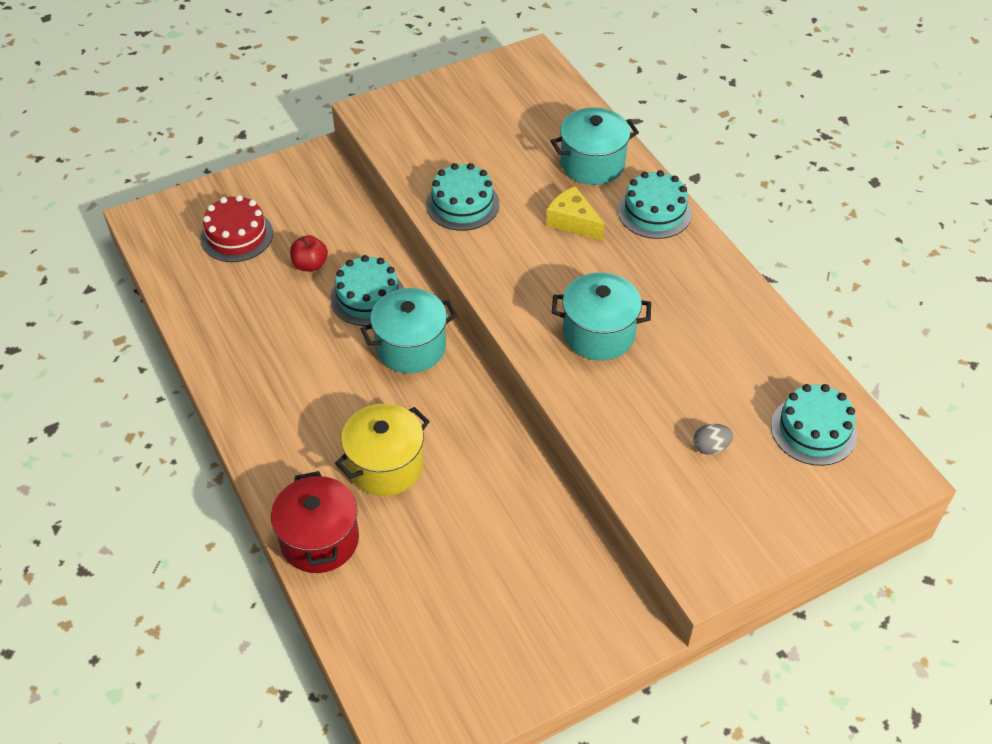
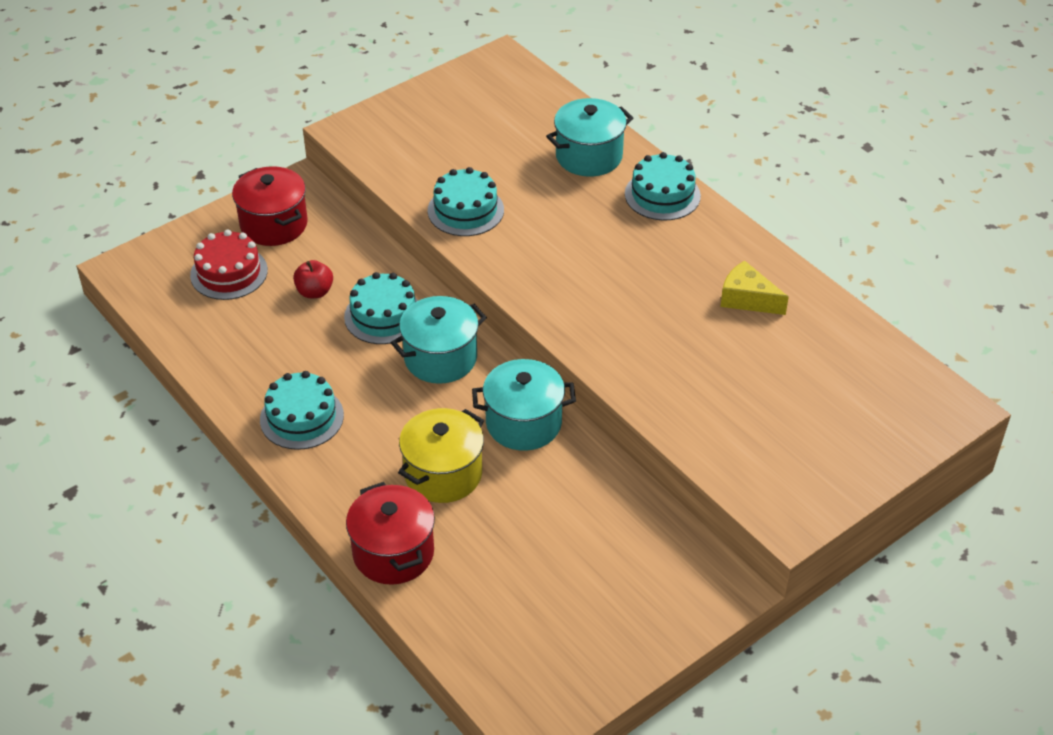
camera: 10 degrees left, 5 degrees down
yellow cheese [546,186,605,241] -> yellow cheese moved to [720,261,789,315]
turquoise pot [552,272,651,360] -> turquoise pot moved to [472,359,576,451]
grey egg [693,424,733,454] -> none
turquoise cake [771,384,857,466] -> turquoise cake moved to [260,371,344,450]
none -> red pot [232,166,308,246]

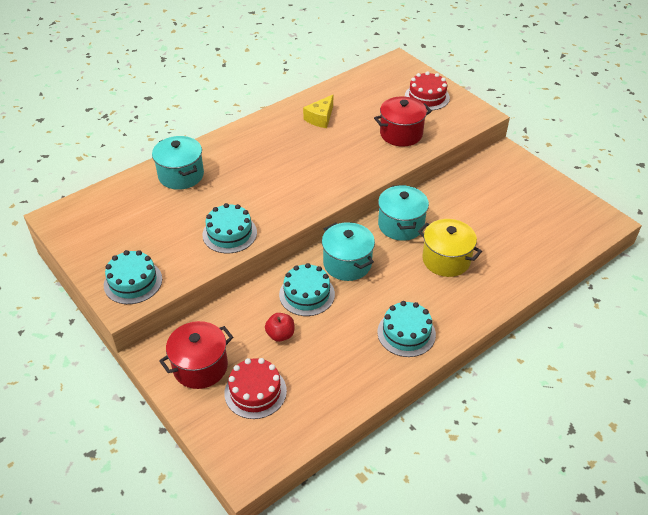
camera: 90 degrees left, 0 degrees up
red pot [346,482,435,585] -> red pot moved to [374,96,432,147]
turquoise cake [625,152,701,221] -> turquoise cake moved to [104,250,162,304]
none -> red cake [405,71,450,111]

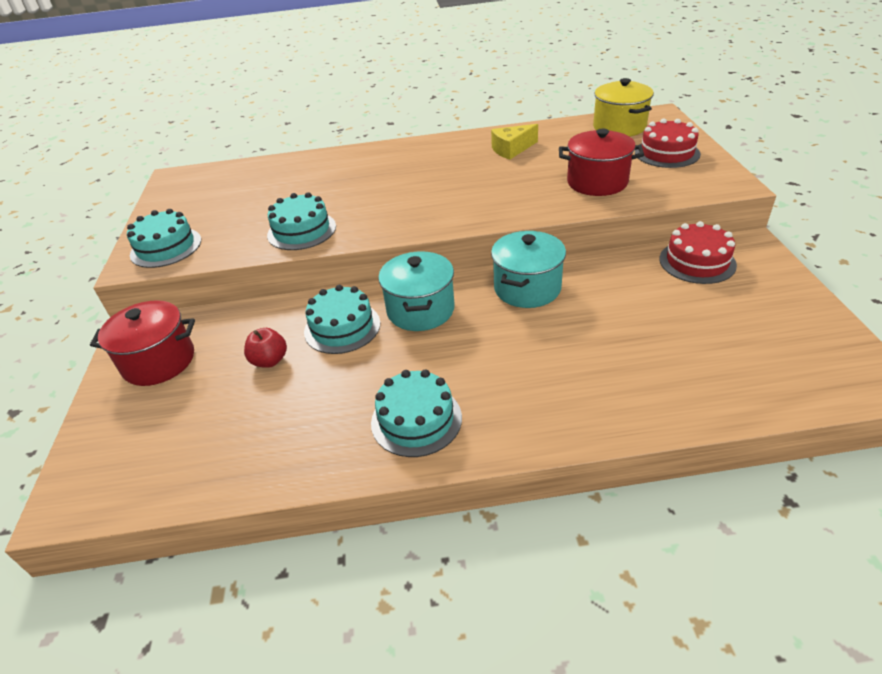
camera: 35 degrees right, 5 degrees down
turquoise pot [152,136,204,190] -> none
red cake [224,358,287,419] -> red cake moved to [659,221,737,284]
yellow pot [418,219,482,277] -> yellow pot moved to [593,78,654,137]

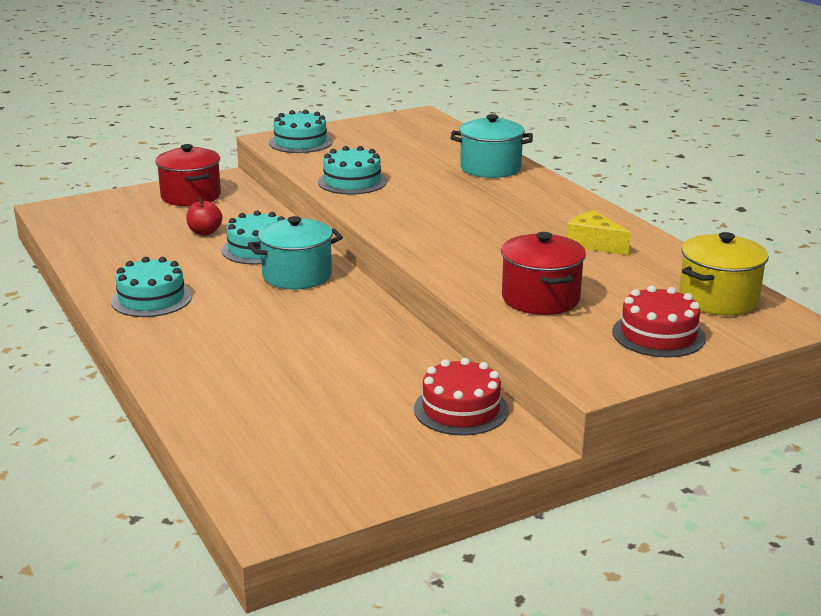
camera: 65 degrees right, 15 degrees down
turquoise pot [491,231,566,308] -> turquoise pot moved to [451,114,533,178]

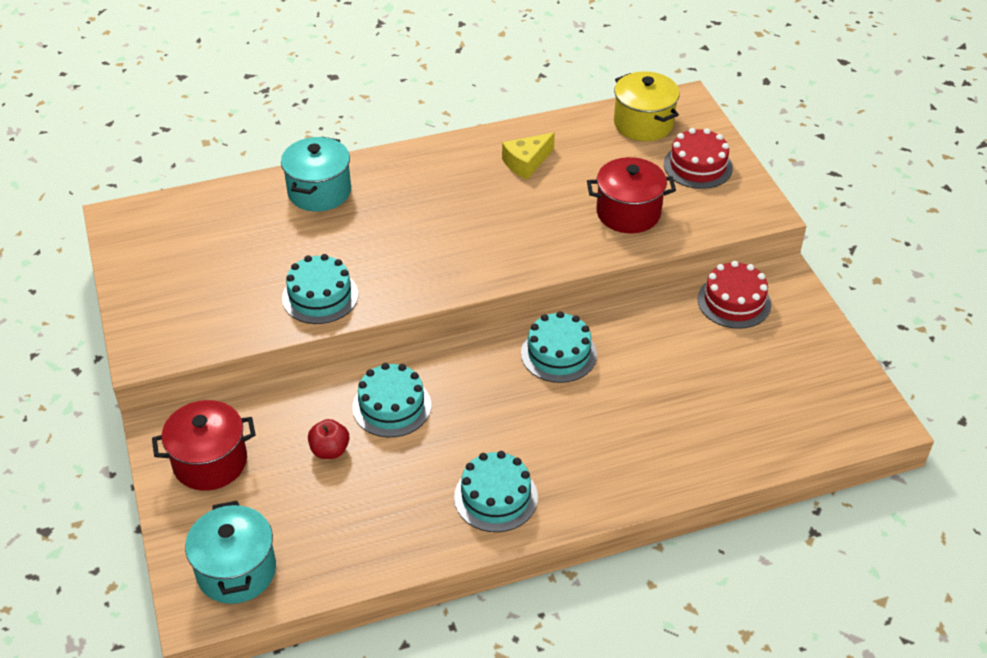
camera: 80 degrees left, 20 degrees up
turquoise pot [248,216,343,289] -> turquoise pot moved to [185,501,276,604]
turquoise cake [269,110,332,153] -> turquoise cake moved to [521,311,597,383]

